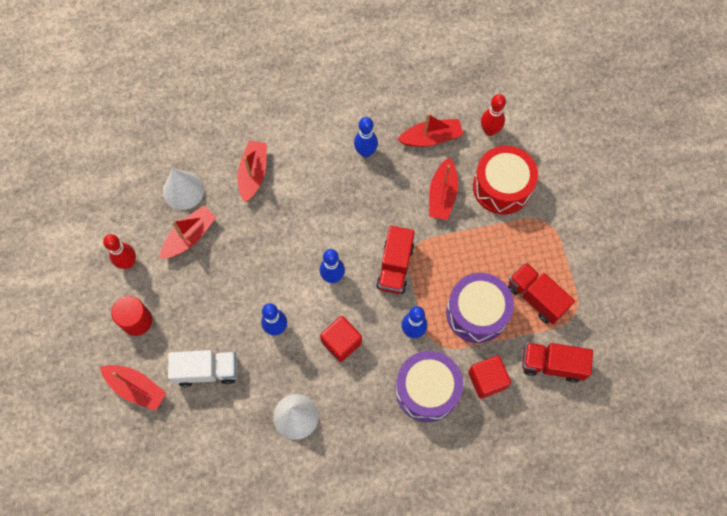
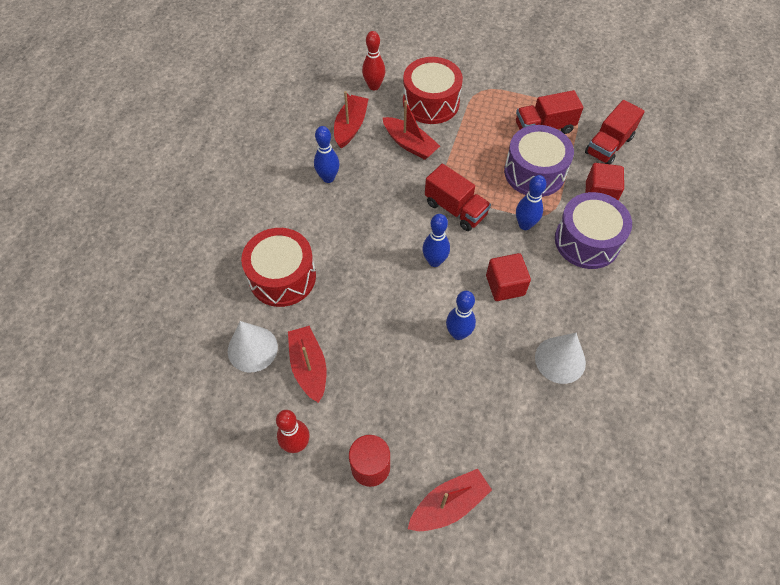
camera: 60 degrees left, 10 degrees down
white truck [168,350,237,387] -> none
red boat [237,141,267,202] -> red drum [241,228,316,307]

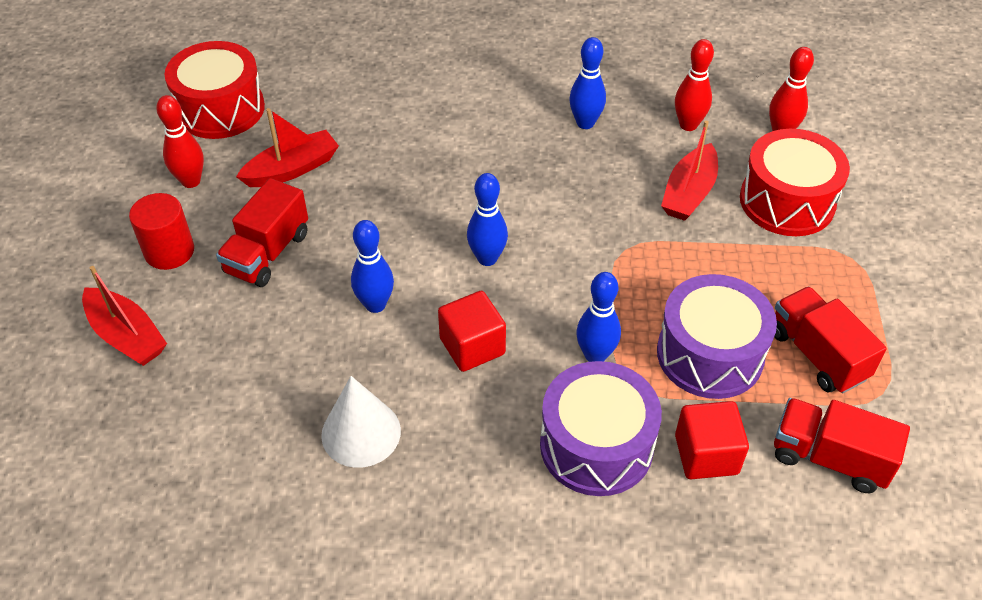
camera: 75 degrees right, 10 degrees down
white cone [228,321,278,373] -> none
red drum [241,228,316,307] -> red drum moved to [164,41,265,139]
red boat [334,91,368,148] -> red bowling pin [675,39,714,131]
red truck [425,164,491,231] -> red truck moved to [216,178,308,287]

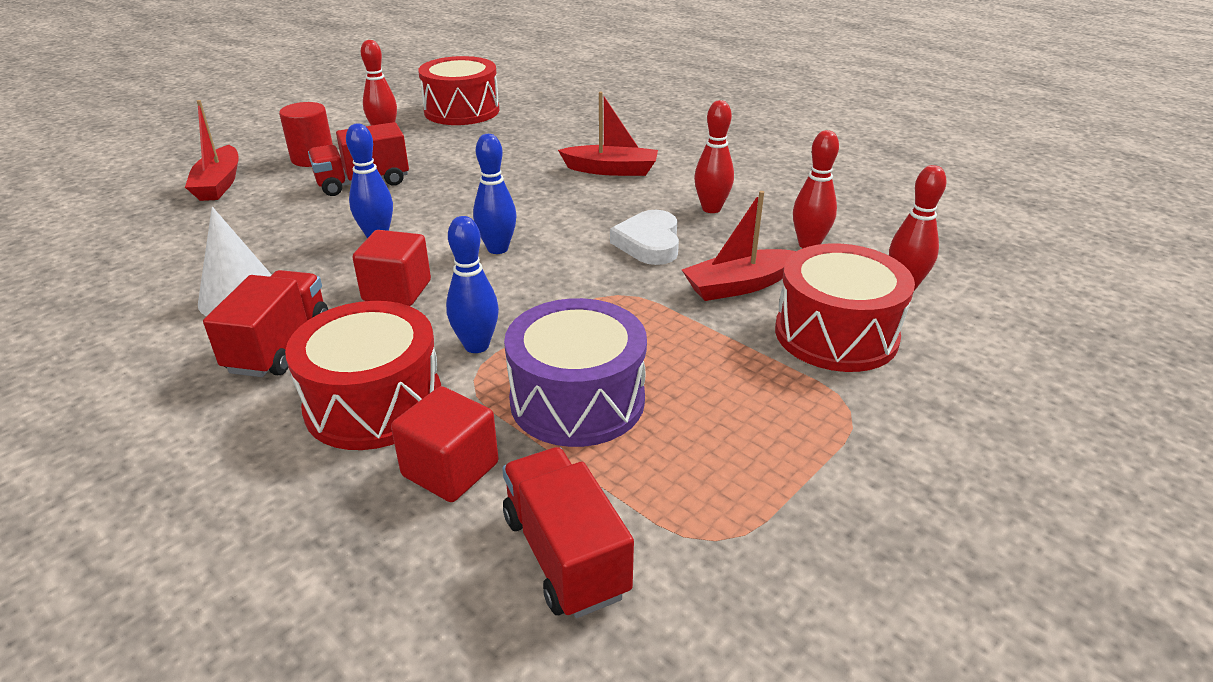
camera: 40 degrees right, 15 degrees down
red boat [236,108,339,187] -> red boat moved to [558,91,658,176]
purple drum [540,361,662,496] -> red drum [285,301,441,450]
blue bowling pin [569,37,606,129] -> red bowling pin [694,100,734,213]
red truck [774,286,887,394] -> red truck moved to [203,270,328,377]
none -> white heart [610,210,679,265]

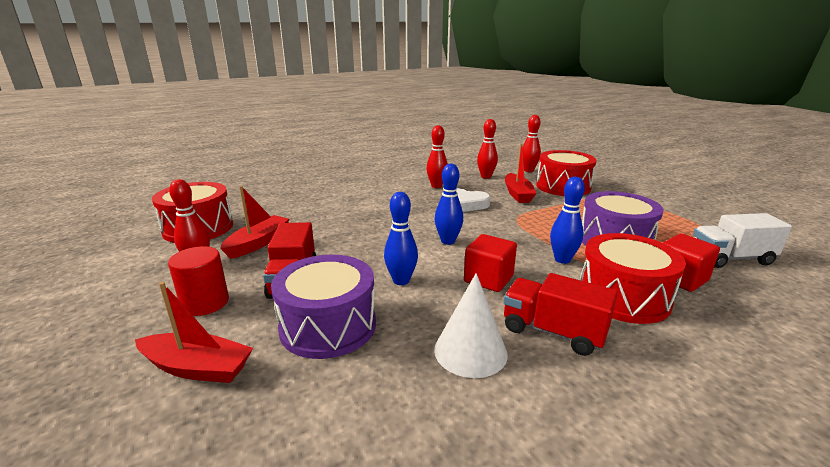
camera: 70 degrees left, 10 degrees down
red truck [502,447,634,618] -> white truck [693,213,792,268]
red boat [558,91,658,176] -> red boat moved to [220,186,290,259]
none -> purple drum [271,255,376,359]

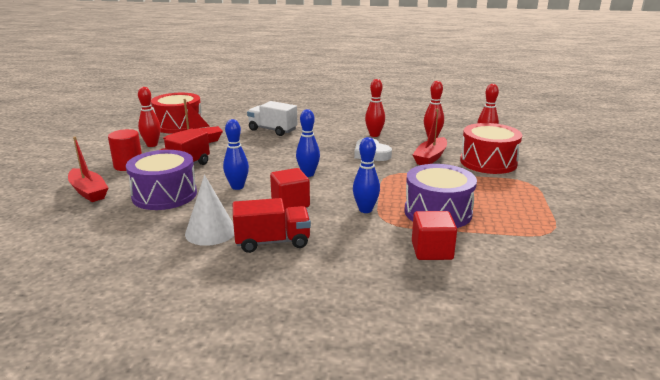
camera: 35 degrees right, 0 degrees up
red truck [503,273,618,356] -> red truck turned 105 degrees clockwise [233,198,311,253]
red drum [580,233,686,324] -> none
white truck [693,213,792,268] -> white truck moved to [247,101,297,136]

